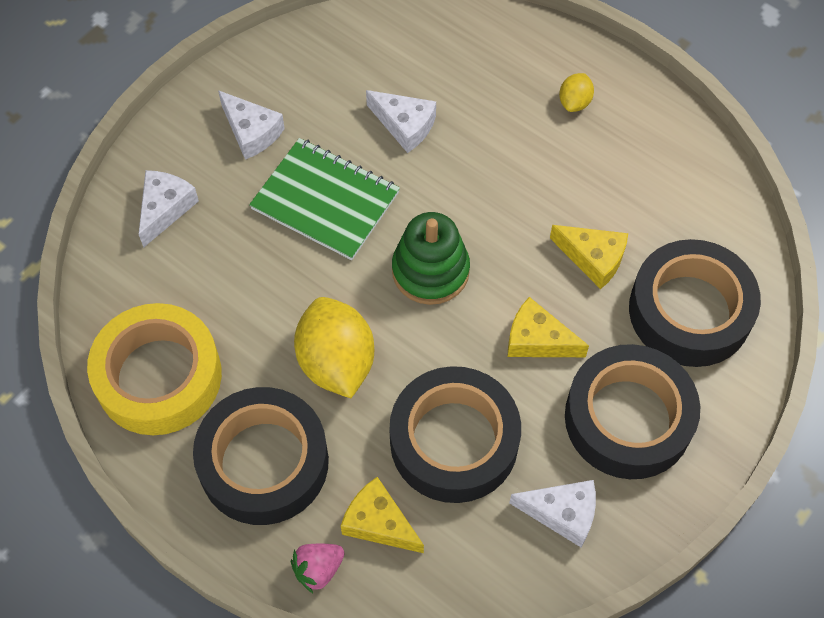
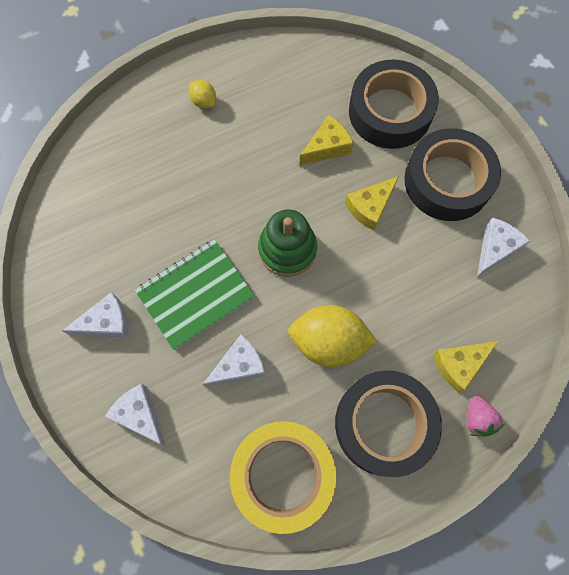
camera: 65 degrees left, 10 degrees up
white cheese [366,90,436,153] -> white cheese moved to [203,335,265,387]
black tape [389,366,521,503] -> none

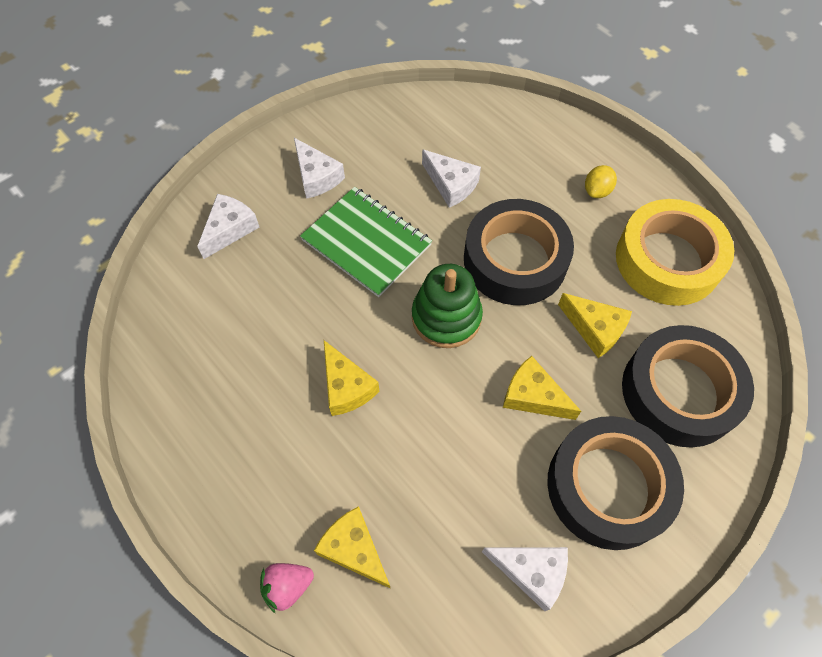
camera: 75 degrees right, 10 degrees down
white cheese [203,335,265,387] -> white cheese moved to [422,149,481,208]
yellow tape [230,421,336,534] -> yellow tape moved to [616,199,734,306]
yellow lemon [288,305,377,367] -> yellow cheese [324,340,379,416]
black tape [335,370,442,477] -> black tape moved to [464,199,574,305]

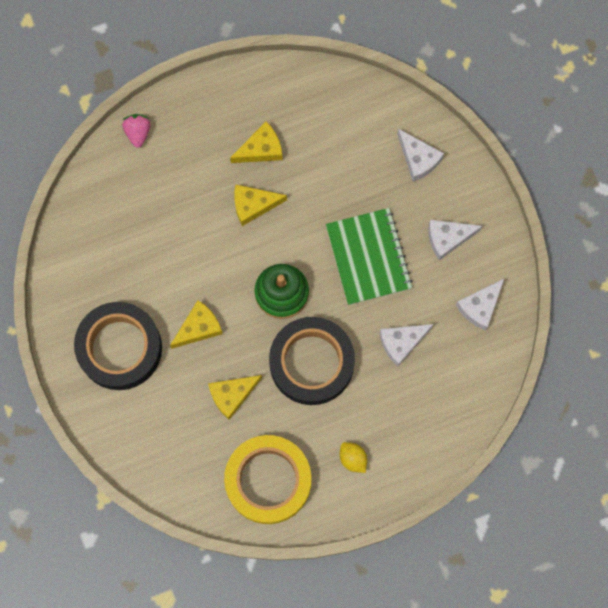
camera: 110 degrees right, 15 degrees up
green notebook [300,187,432,297] -> green notebook turned 75 degrees counterclockwise [326,208,413,305]
yellow cheese [314,506,391,589] -> yellow cheese moved to [230,122,283,163]
white cheese [482,547,568,611] -> white cheese moved to [456,278,505,331]
black tape [622,325,754,448] -> none

